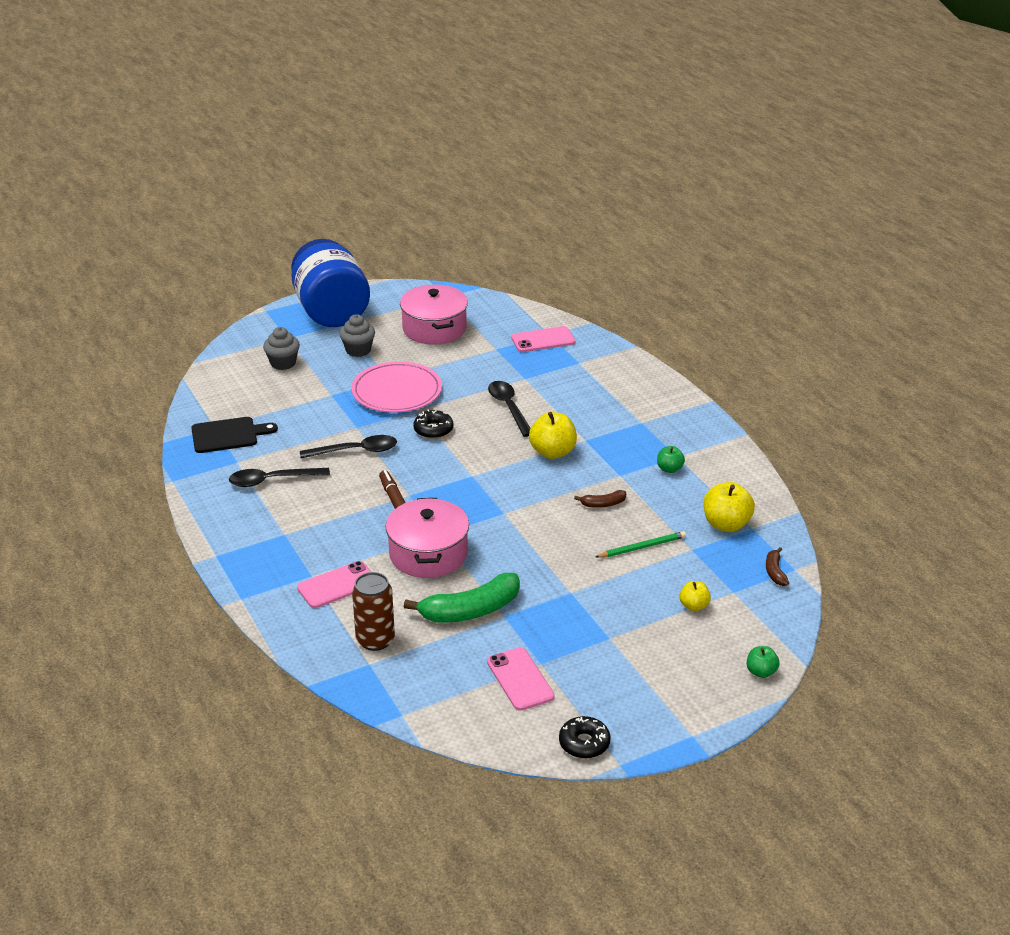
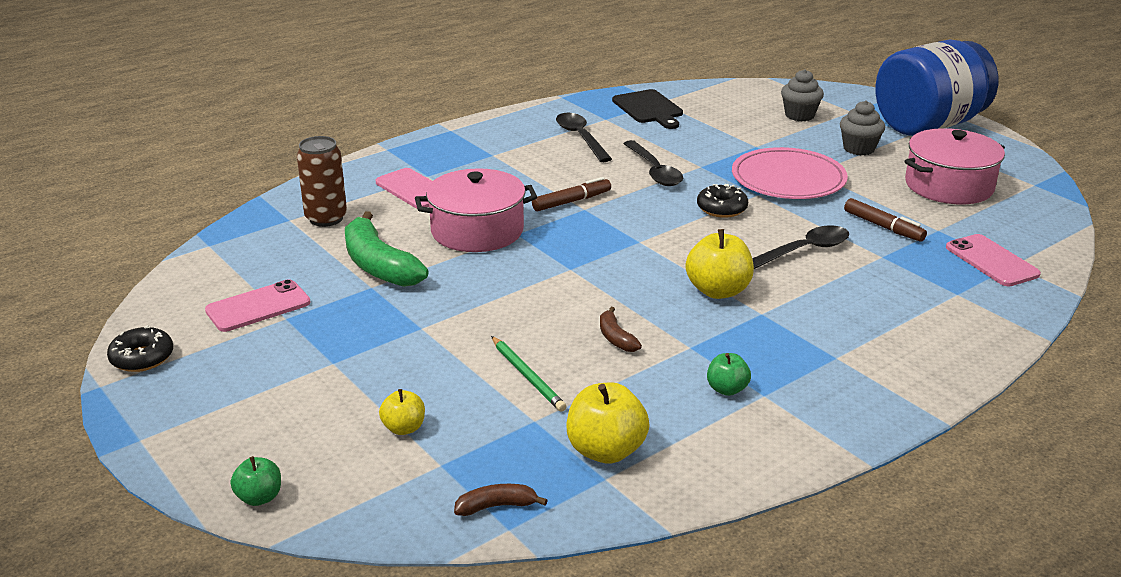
camera: 80 degrees right, 5 degrees down
none -> brown marker [844,198,927,242]

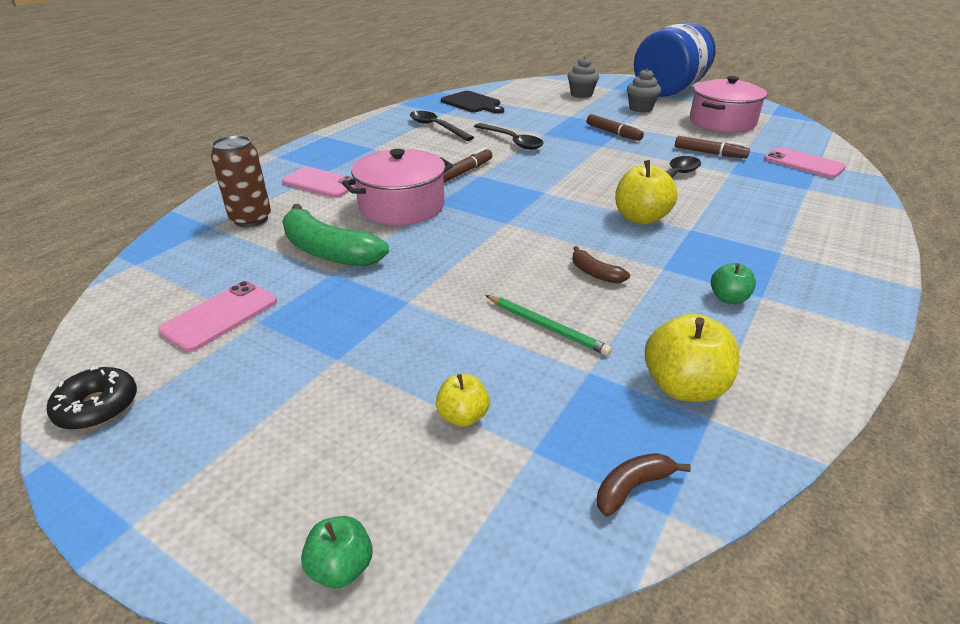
camera: 20 degrees left, 5 degrees up
black donut [697,184,748,218] -> none
pink plate [732,147,848,199] -> brown marker [587,114,644,141]

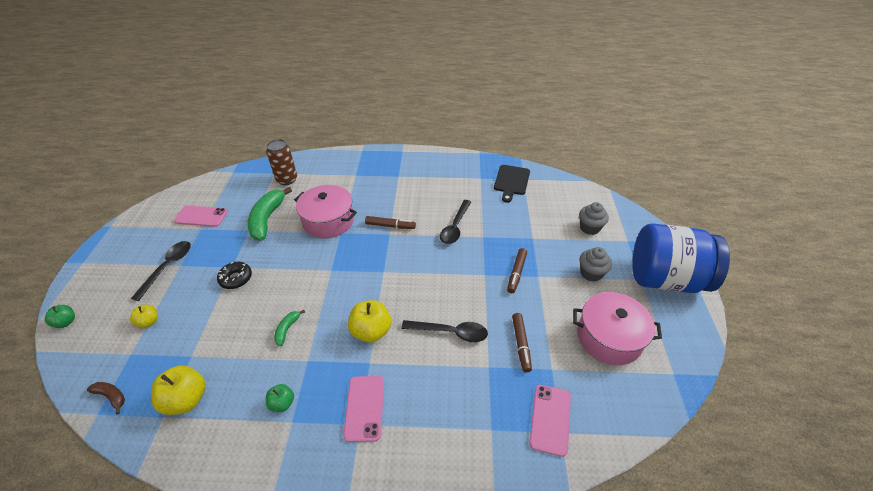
camera: 60 degrees right, 10 degrees up
black donut [47,366,137,430] -> black donut moved to [217,262,252,289]
pink phone [282,167,356,198] -> pink phone moved to [343,376,384,442]
black spoon [410,111,474,141] -> black spoon moved to [131,241,191,301]
green pencil [485,295,612,356] -> none
brown banana [572,246,630,283] -> green banana [274,310,305,346]

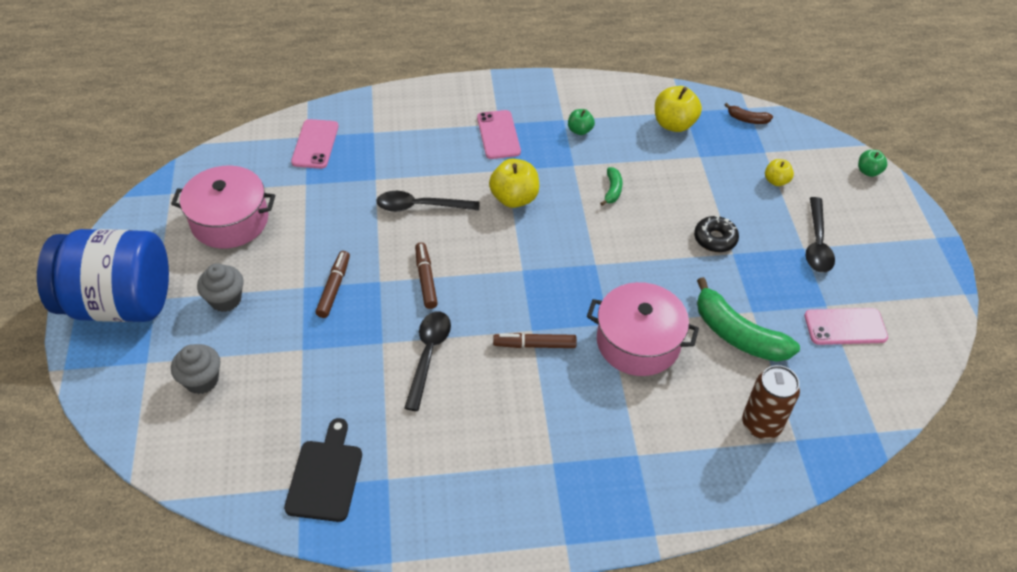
camera: 170 degrees right, 5 degrees up
green banana [247,187,292,240] -> green banana turned 135 degrees clockwise [697,277,800,362]
brown marker [512,313,532,372] -> brown marker moved to [415,242,438,309]

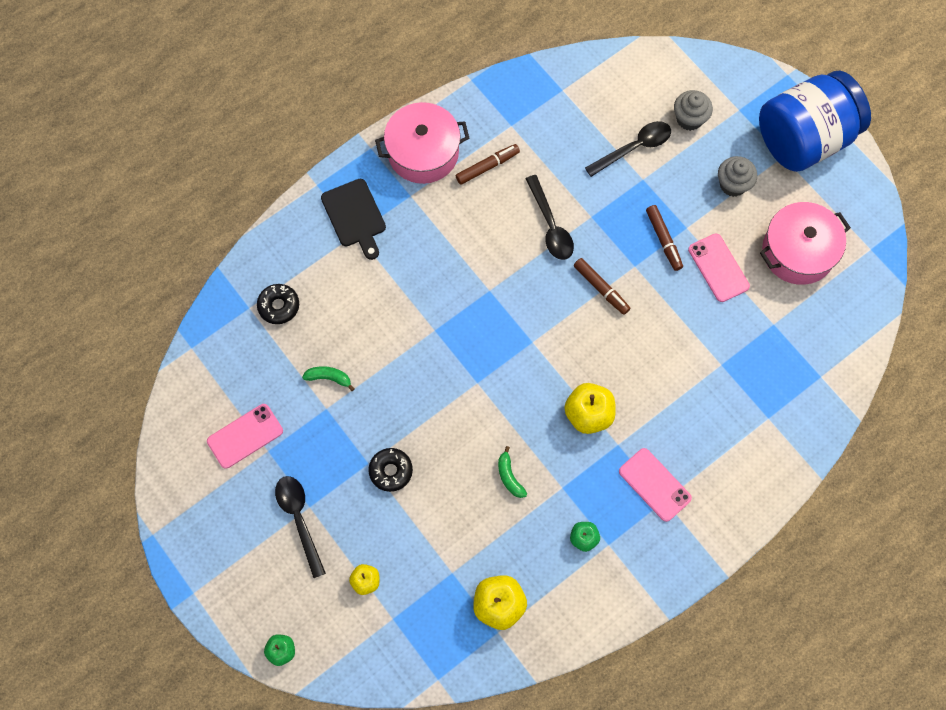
camera: 150 degrees right, 20 degrees up
black cutting board [284,418,362,522] -> black cutting board moved to [321,179,386,260]
pink phone [291,119,339,169] -> pink phone moved to [688,233,750,302]
black spoon [376,191,480,212] -> black spoon moved to [585,121,671,177]
brown marker [493,333,577,348] -> brown marker moved to [456,144,520,185]
pink pot [587,282,699,376] -> pink pot moved to [375,102,469,184]
green banana [697,277,800,362] -> green banana [302,366,354,391], size x0.48
brown banana [725,103,773,124] -> none
brown can [742,365,800,439] -> black donut [257,284,299,324]

